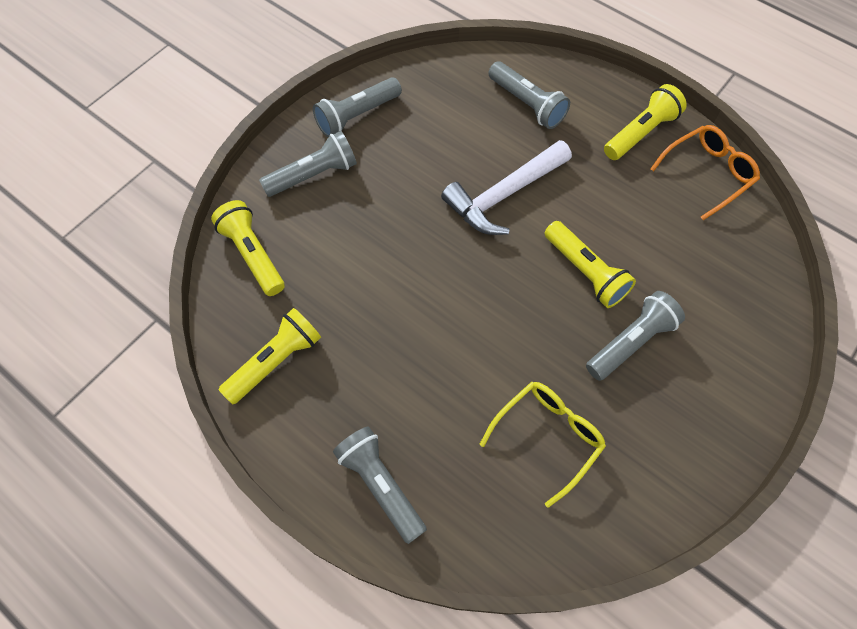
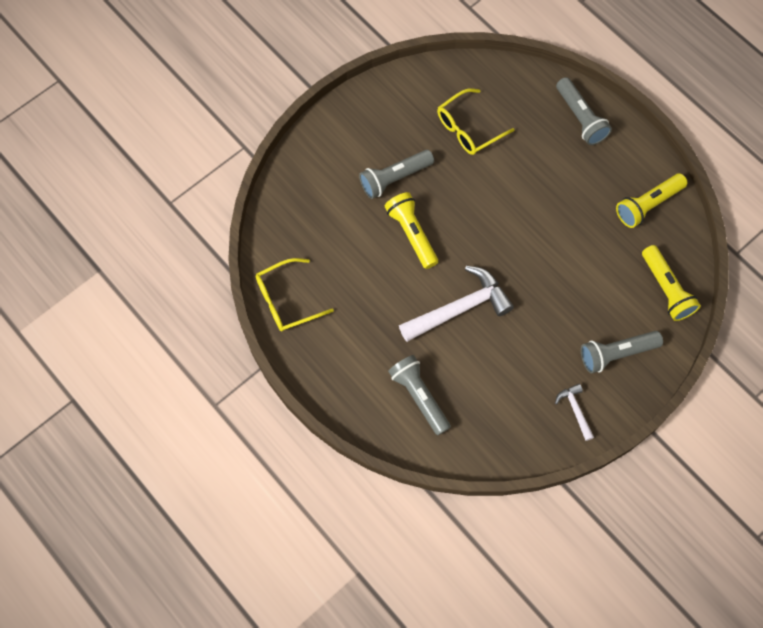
camera: 170 degrees left, 5 degrees up
grey flashlight [313,77,402,137] -> white hammer [555,384,594,441]
yellow flashlight [604,84,687,160] -> none
orange glasses [650,125,760,220] -> yellow glasses [256,258,334,332]

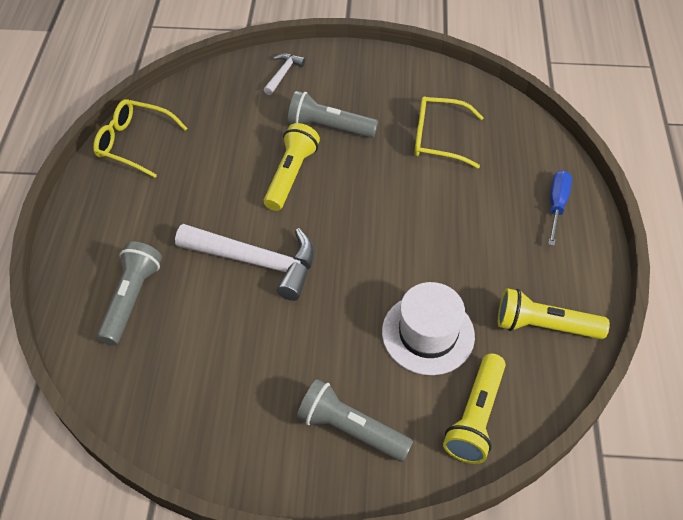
camera: 45 degrees right, 15 degrees down
white hammer [555,384,594,441] -> white hammer moved to [264,53,305,95]
grey flashlight [556,77,612,145] -> blue screwdriver [548,170,572,246]
none -> white hat [382,282,475,375]

